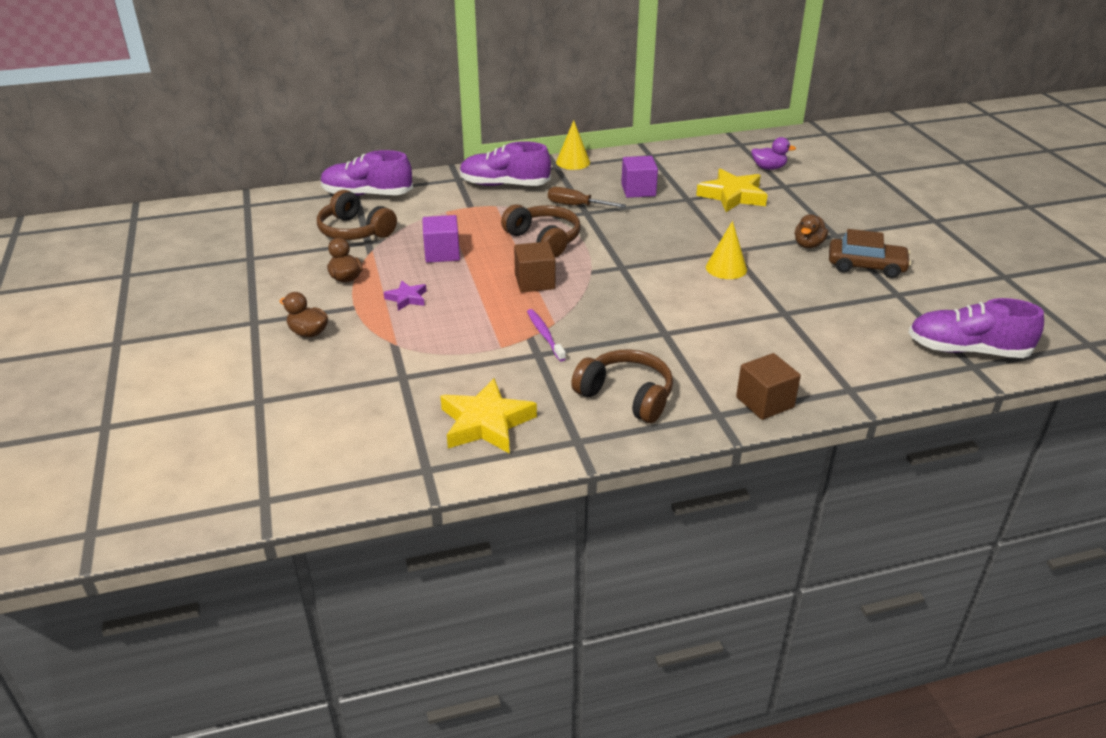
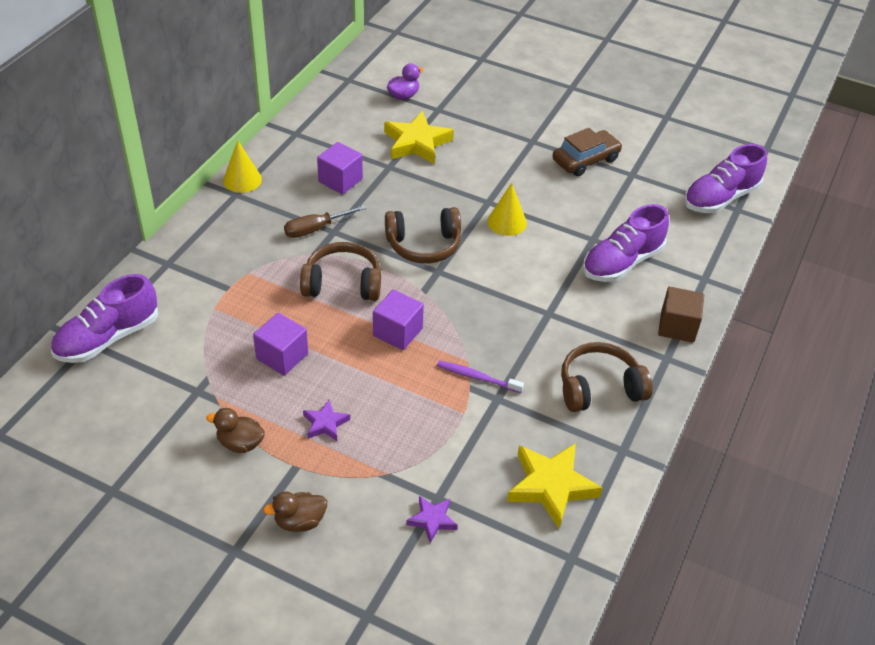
camera: 50 degrees left, 10 degrees up
brown headphones [317,190,397,240] -> brown headphones moved to [385,207,461,264]
purple shoe [460,141,551,186] -> purple shoe moved to [583,204,669,282]
brown cube [514,242,555,292] -> purple cube [373,289,424,350]
brown duck [795,214,828,248] -> none
none -> purple star [406,496,458,543]

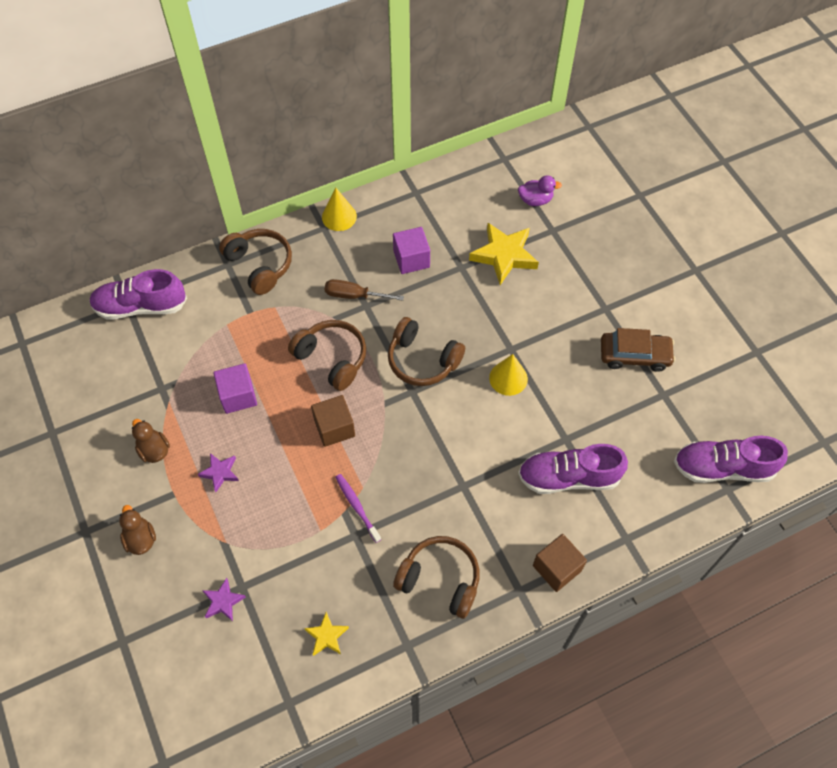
camera: 40 degrees right, 15 degrees up
brown duck [263,491,327,532] -> brown duck turned 45 degrees clockwise [119,505,156,555]
purple cube [373,289,424,350] -> brown cube [311,395,355,447]
yellow star [507,443,603,529] -> yellow star [304,612,349,656], size x0.53
none -> brown headphones [219,229,292,295]

